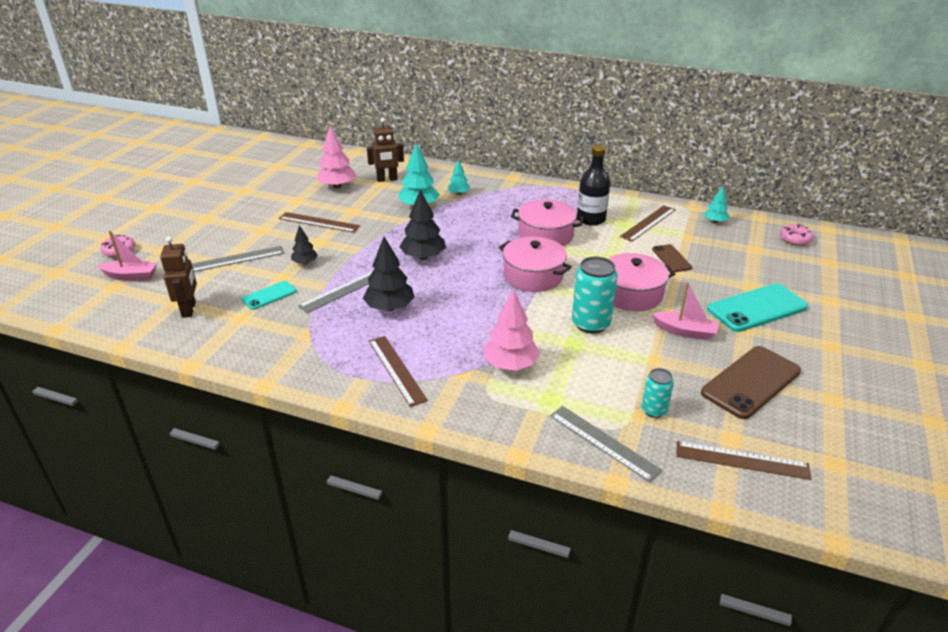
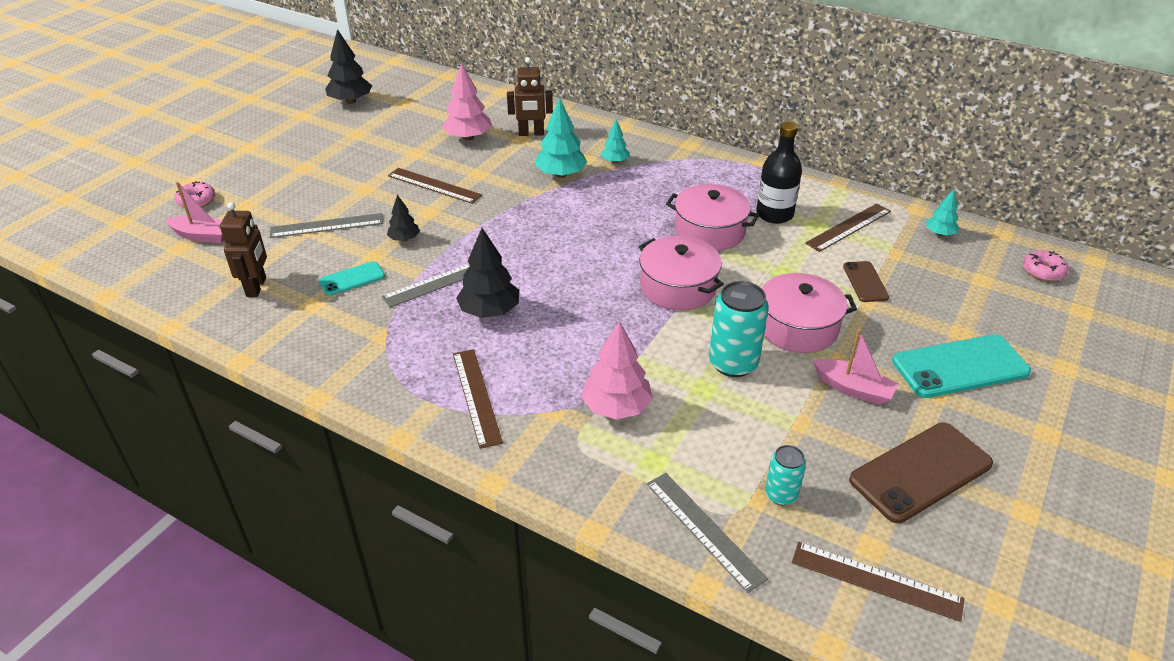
camera: 10 degrees right, 5 degrees up
black tree [400,189,446,260] -> black tree moved to [325,29,372,104]

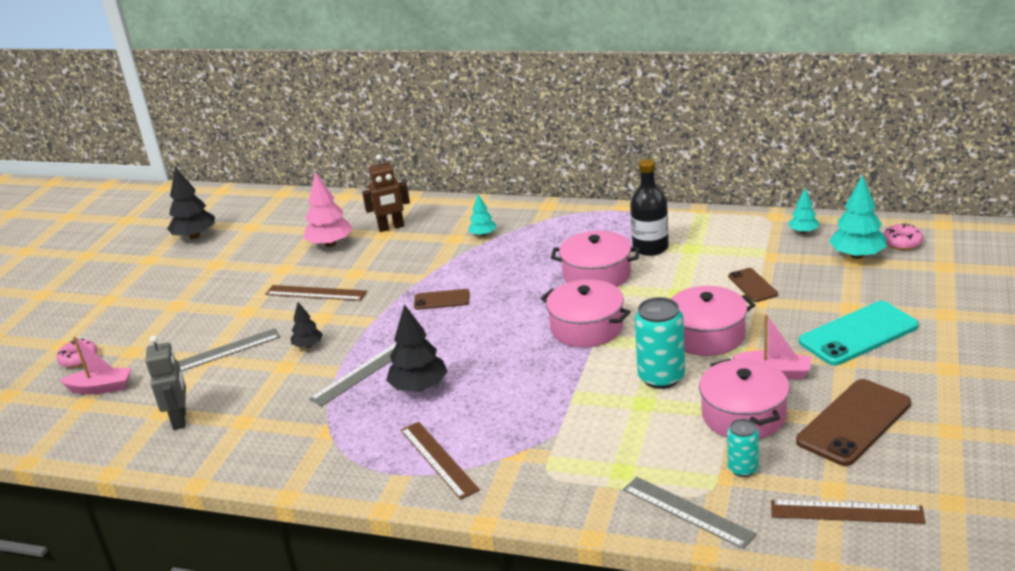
camera: 10 degrees left, 10 degrees down
brown robot [220,202,267,297] -> grey robot [146,336,186,430]
turquoise phone [319,261,385,296] -> none
turquoise tree [535,97,588,178] -> turquoise tree moved to [829,175,887,259]
pink tree [581,321,653,420] -> none
brown ruler [805,203,891,252] -> none
none -> brown phone [414,289,470,310]
none -> pink pot [699,359,789,439]

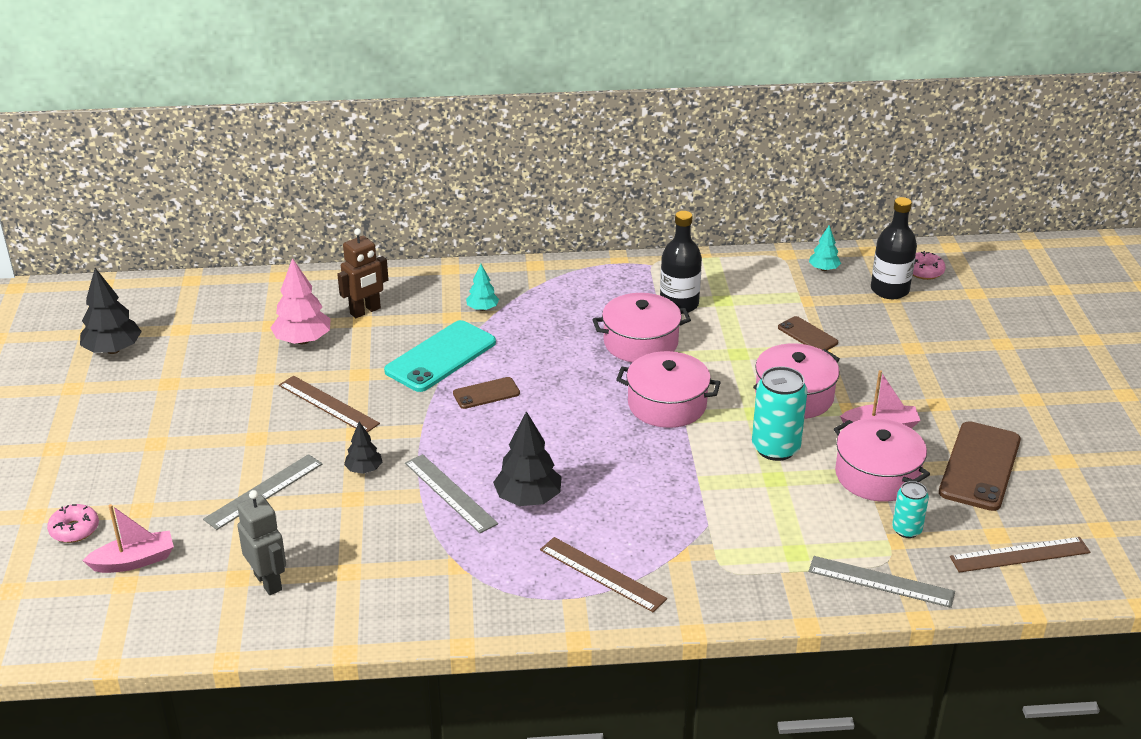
camera: 25 degrees left, 5 degrees up
brown ruler [265,285,367,301] -> brown ruler turned 45 degrees clockwise [279,376,380,432]
grey ruler [309,343,397,407] -> grey ruler turned 60 degrees counterclockwise [405,454,498,533]
turquoise phone [799,301,918,366] -> turquoise phone moved to [384,320,496,392]
turquoise tree [829,175,887,259] -> black bottle [871,197,917,299]

